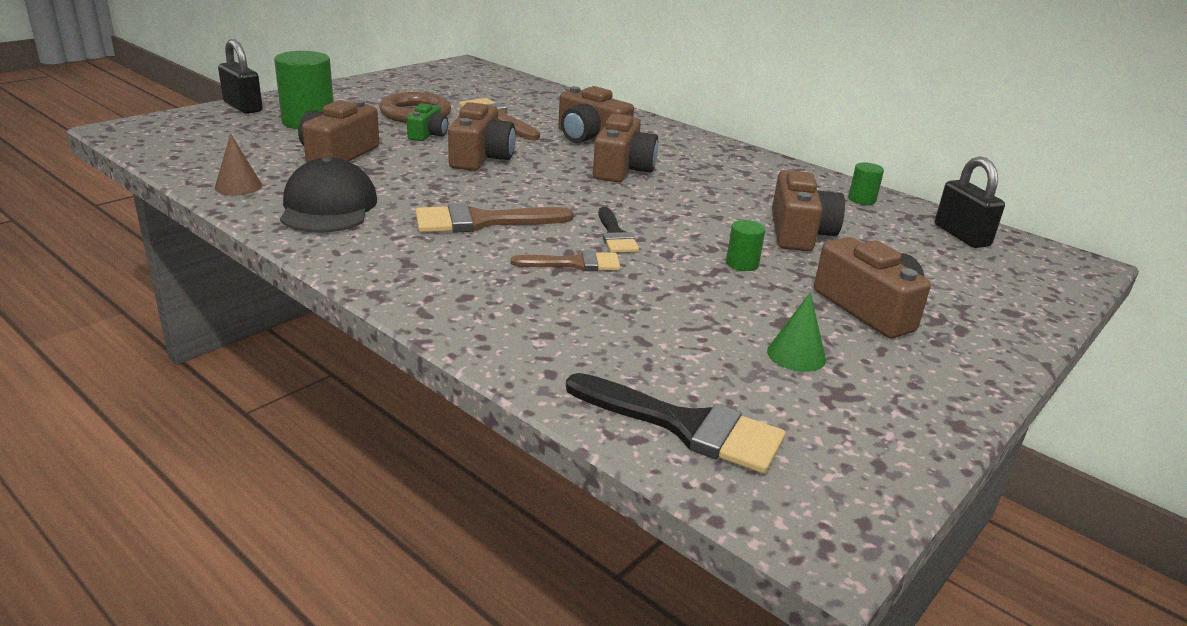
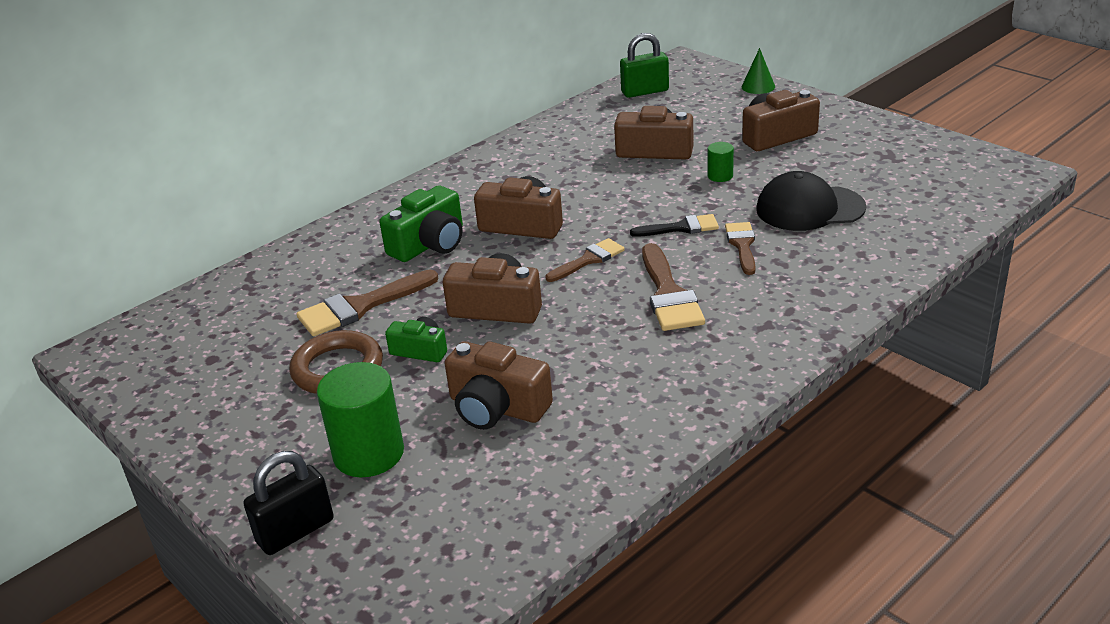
camera: 80 degrees left, 5 degrees up
brown cone [215,134,262,195] -> none
black cap [280,157,377,233] -> black cap moved to [756,171,866,231]
brown camera [558,86,634,143] -> green camera [379,185,463,262]
black brush [566,373,785,474] -> none
green cone [767,292,826,372] -> green cone moved to [742,48,775,94]
green cylinder [848,162,884,205] -> none
black padlock [935,157,1005,248] -> green padlock [620,33,669,98]
none -> brown brush [545,238,625,282]

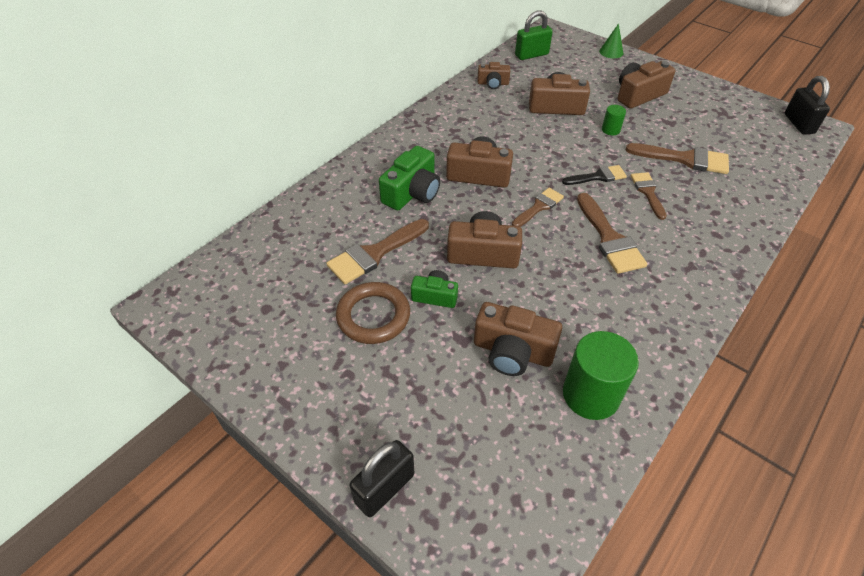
camera: 10 degrees left, 15 degrees up
green cylinder [317,362,404,477] -> green cylinder moved to [563,331,639,420]
black cap [756,171,866,231] -> brown brush [626,143,729,174]
none -> brown camera [478,62,510,89]
none -> black padlock [785,76,830,135]

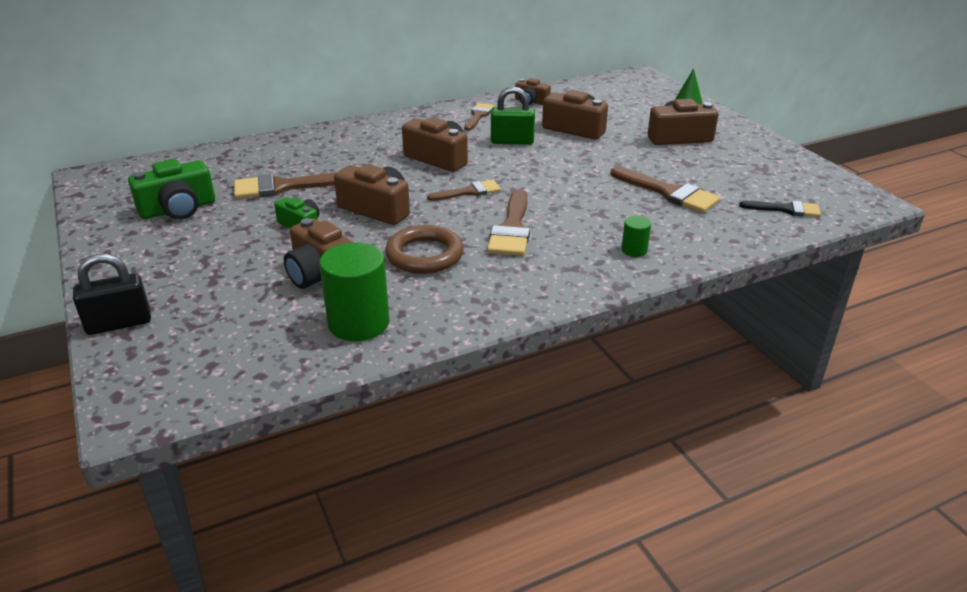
camera: 25 degrees right, 15 degrees down
brown ring [336,282,410,344] -> brown ring moved to [385,225,464,274]
green camera [379,146,440,210] -> green camera moved to [128,159,215,220]
green padlock [515,10,553,60] -> green padlock moved to [491,86,535,145]
black brush [562,165,627,185] -> black brush moved to [739,200,821,217]
green cylinder [602,105,626,135] -> green cylinder moved to [621,216,651,257]
brown brush [631,172,667,220] -> brown brush moved to [464,103,494,131]
black padlock [785,76,830,135] -> none

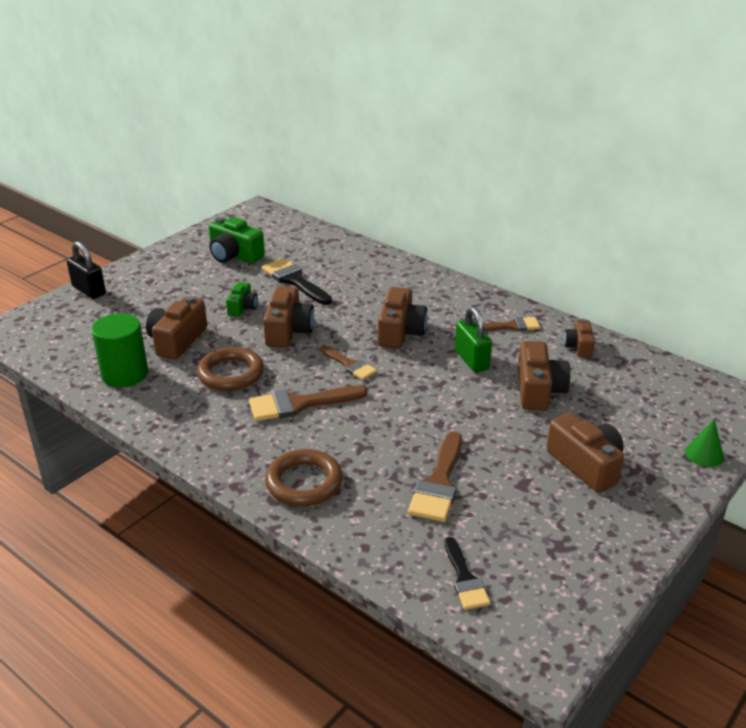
camera: 65 degrees right, 0 degrees up
brown brush [234,172,337,199] -> black brush [262,258,332,305]
green cylinder [621,216,651,257] -> brown ring [265,449,343,506]

